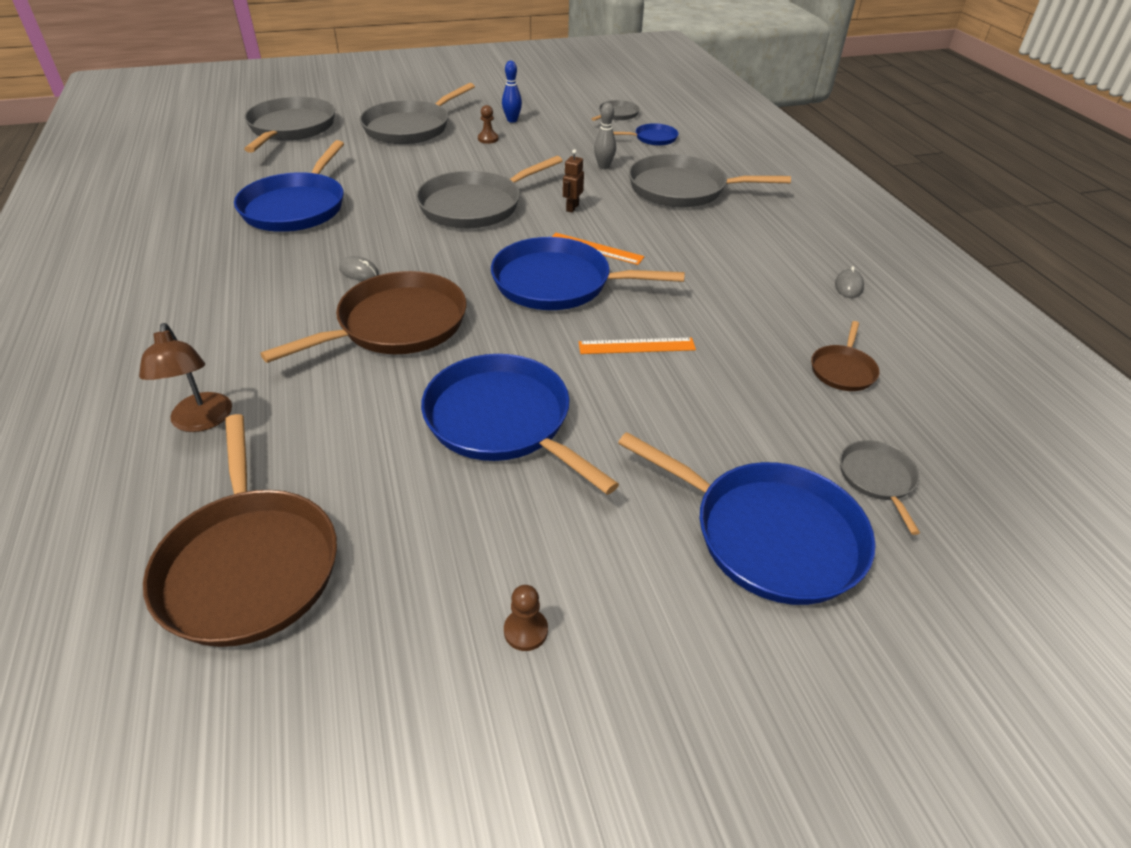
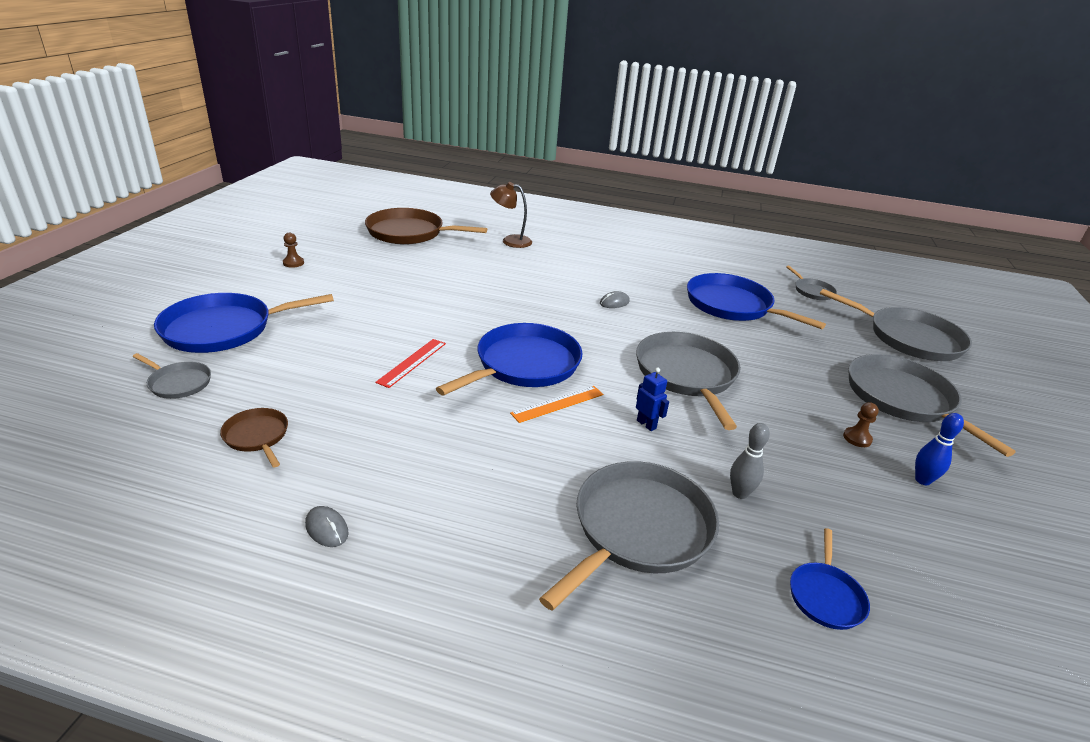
camera: 120 degrees right, 10 degrees down
brown pan [260,271,466,363] -> none
blue pan [421,354,619,495] -> none
brown robot [563,149,584,212] -> blue robot [636,367,669,431]
orange ruler [579,338,696,354] -> red ruler [375,339,446,388]
grey pan [592,100,640,121] -> grey pan moved to [786,266,837,300]

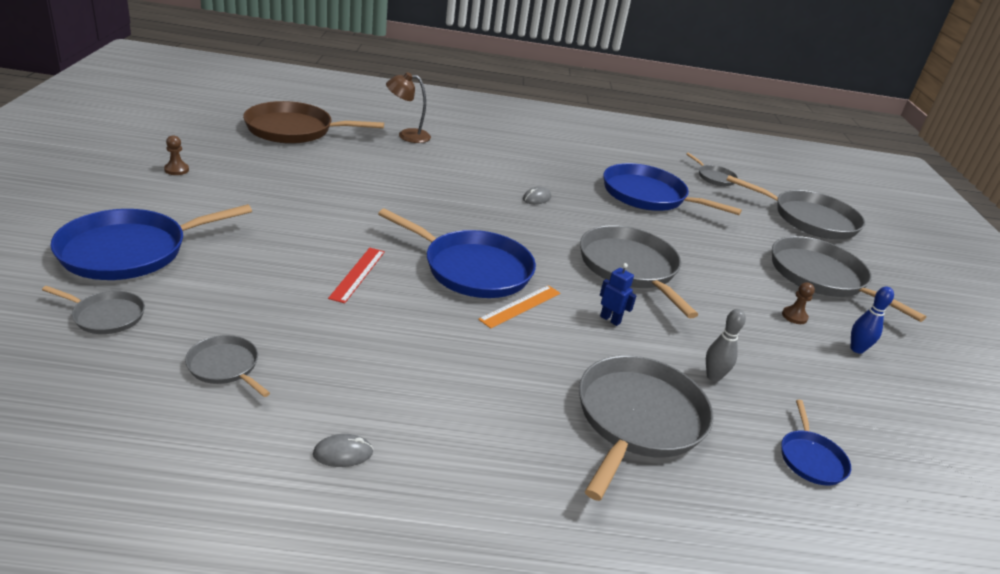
camera: 15 degrees left, 0 degrees up
brown pan [220,408,288,467] -> grey pan [185,335,270,397]
grey mouse [305,506,349,547] -> grey mouse turned 45 degrees counterclockwise [313,434,373,467]
blue pan [436,323,583,396] -> blue pan turned 90 degrees clockwise [378,209,536,298]

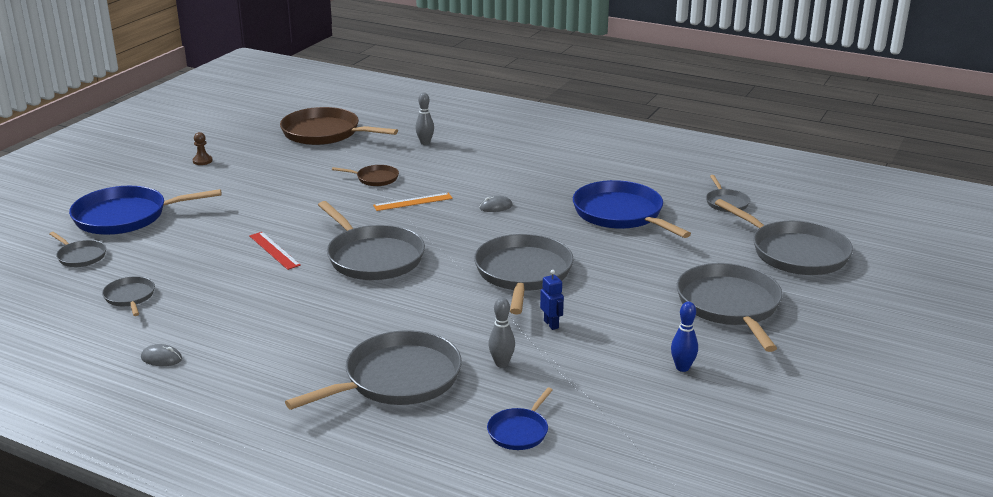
camera: 30 degrees right, 5 degrees down
red ruler [328,248,385,303] -> red ruler turned 75 degrees counterclockwise [249,232,301,270]
blue pan [378,209,536,298] -> grey pan [318,201,425,280]
brown lamp [386,72,431,143] -> grey bowling pin [415,93,434,145]
orange ruler [478,285,560,329] -> orange ruler moved to [373,193,453,211]
blue robot [600,263,636,326] -> blue robot moved to [540,270,564,330]
brown pawn [782,282,815,324] -> none
none -> brown pan [332,165,399,186]

